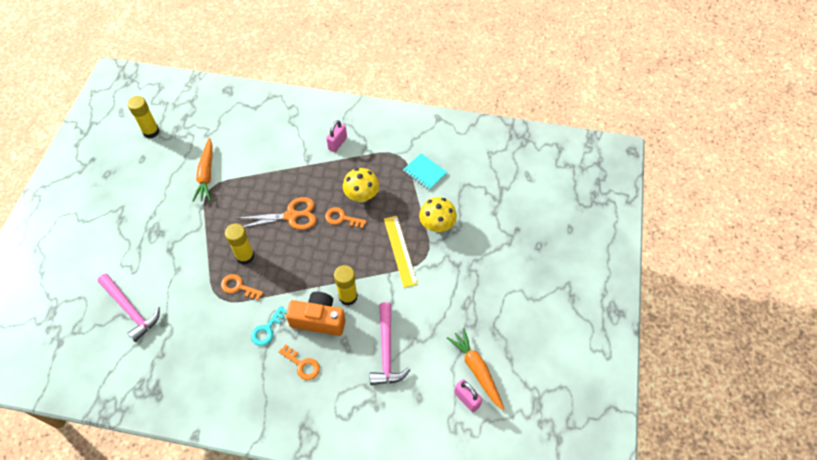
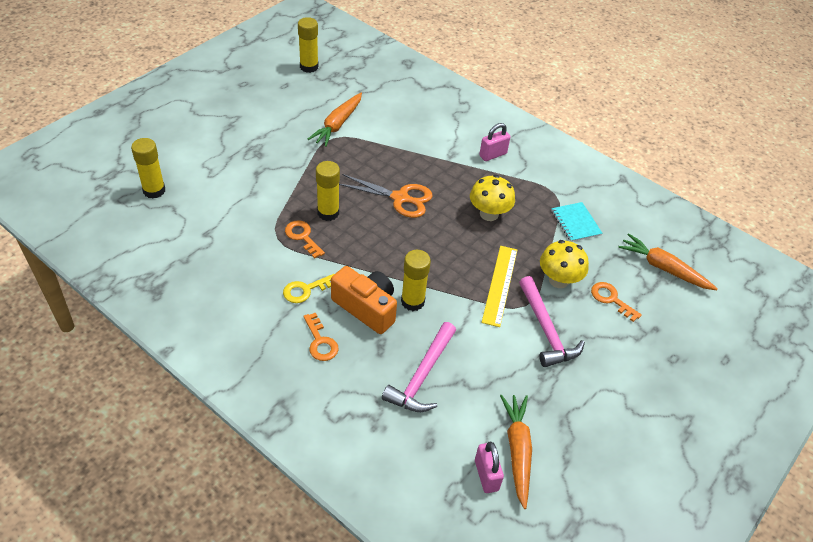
camera: 25 degrees right, 10 degrees down
pink hammer [97,274,160,342] -> pink hammer moved to [519,276,585,367]
turquoise key [251,306,287,346] -> yellow key [283,274,334,303]
orange key [325,207,367,229] -> orange key moved to [591,282,642,322]
none -> yellow glue stick [131,138,165,199]
none -> orange carrot [618,233,718,290]

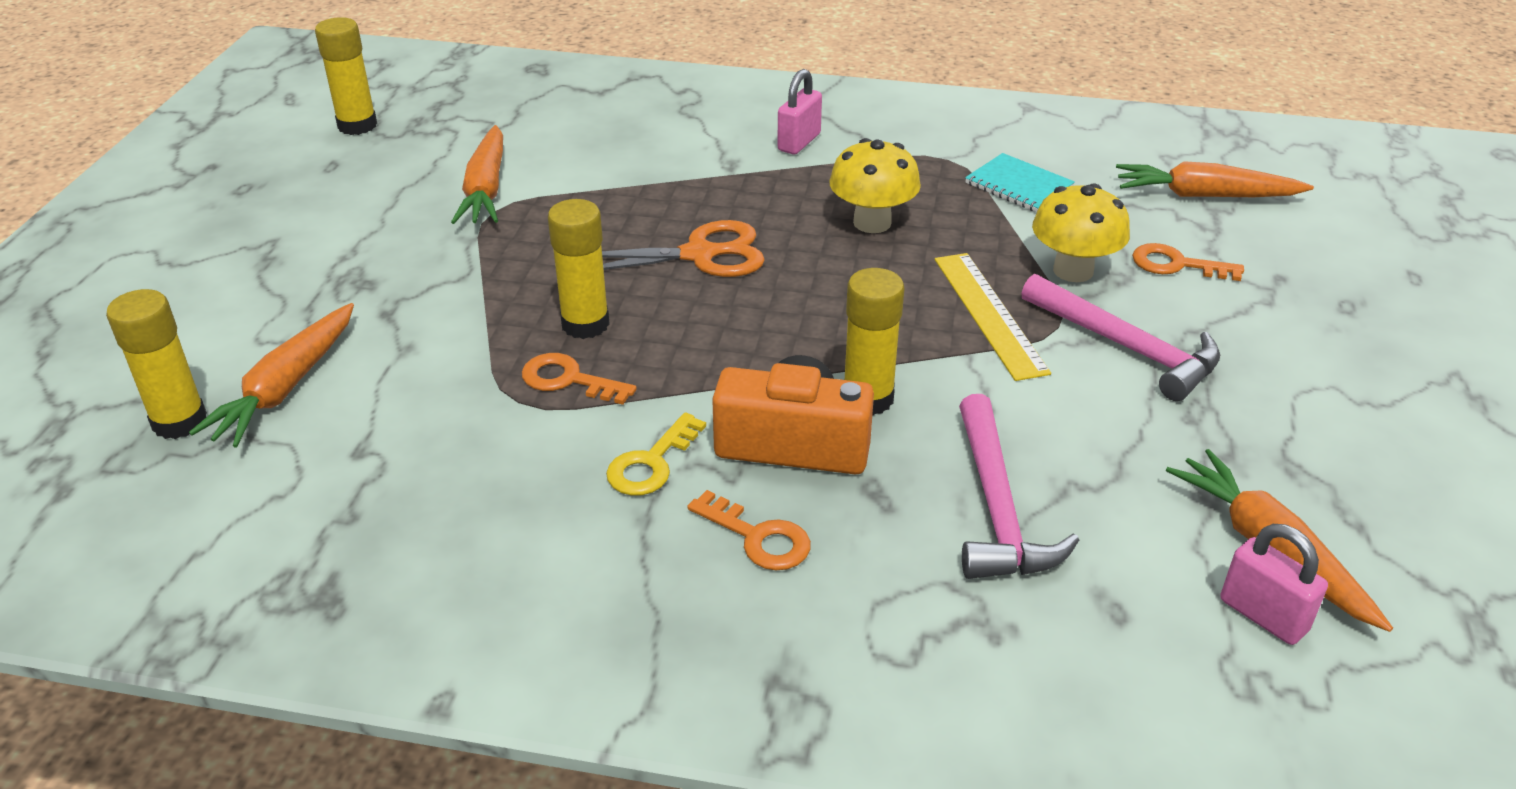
camera: 25 degrees left, 10 degrees down
none -> orange carrot [189,303,354,447]

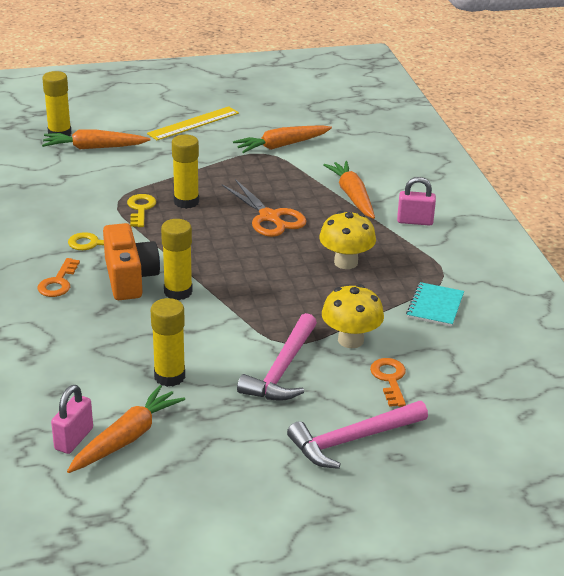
camera: 65 degrees right, 5 degrees down
yellow glue stick [315,17,377,135] -> yellow glue stick moved to [151,298,185,387]
orange key [522,353,637,405] -> yellow key [127,194,156,227]
yellow ruler [935,253,1051,381] -> yellow ruler moved to [147,106,239,140]
pink hammer [959,394,1079,579] -> pink hammer moved to [287,401,428,469]
orange carrot [1116,161,1314,197] -> orange carrot moved to [323,161,375,219]

